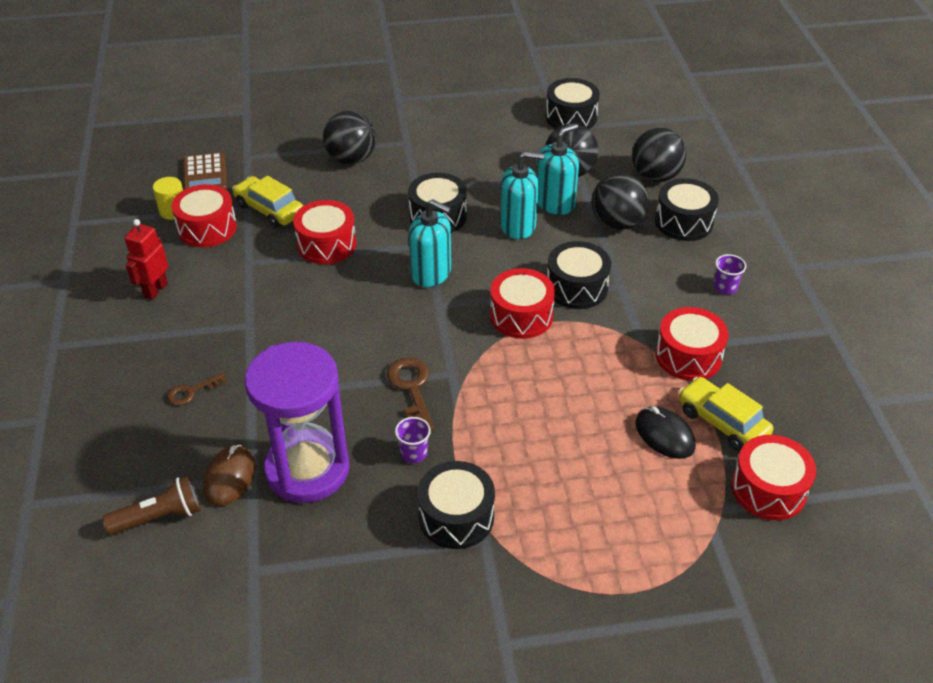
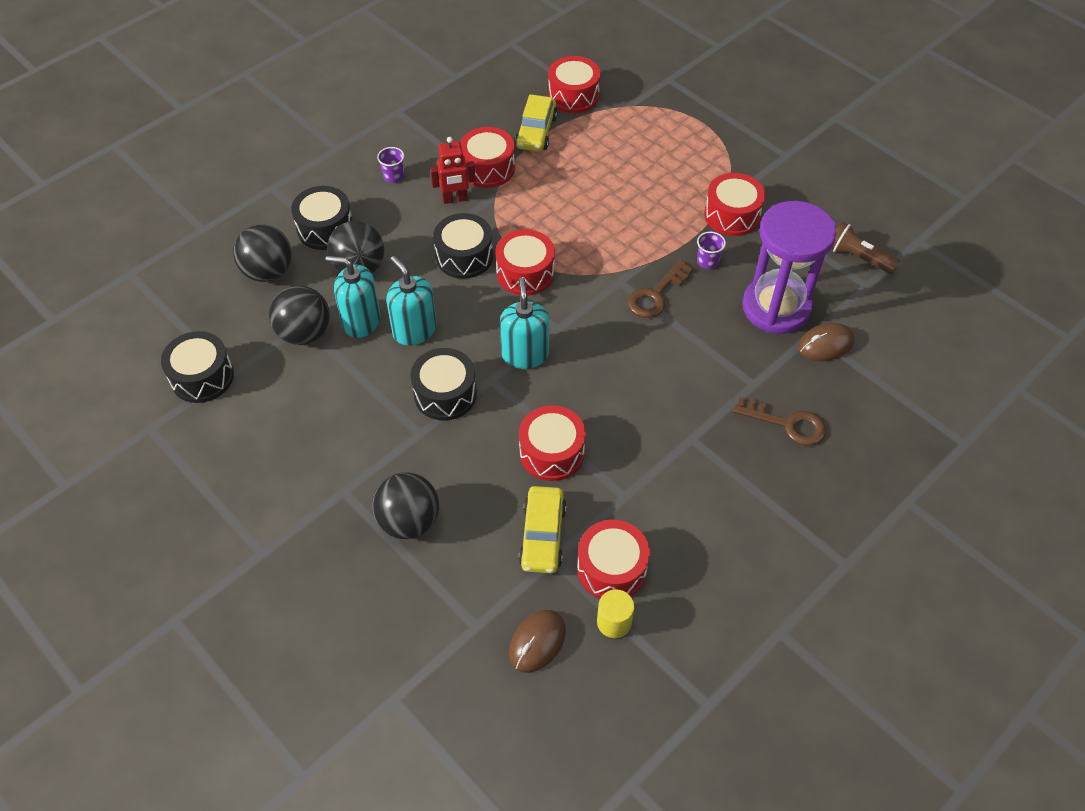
camera: 125 degrees left, 10 degrees up
brown flashlight [102,475,201,535] -> brown flashlight moved to [831,222,900,274]
red robot [125,219,169,300] -> red robot moved to [430,137,476,204]
brown key [167,373,227,406] -> brown key [733,397,826,446], size x1.63
brown calculator [183,152,227,190] -> brown mouse [509,610,566,673]
black drum [418,461,495,549] -> red drum [704,173,765,236]
black mouse [635,406,696,459] -> none

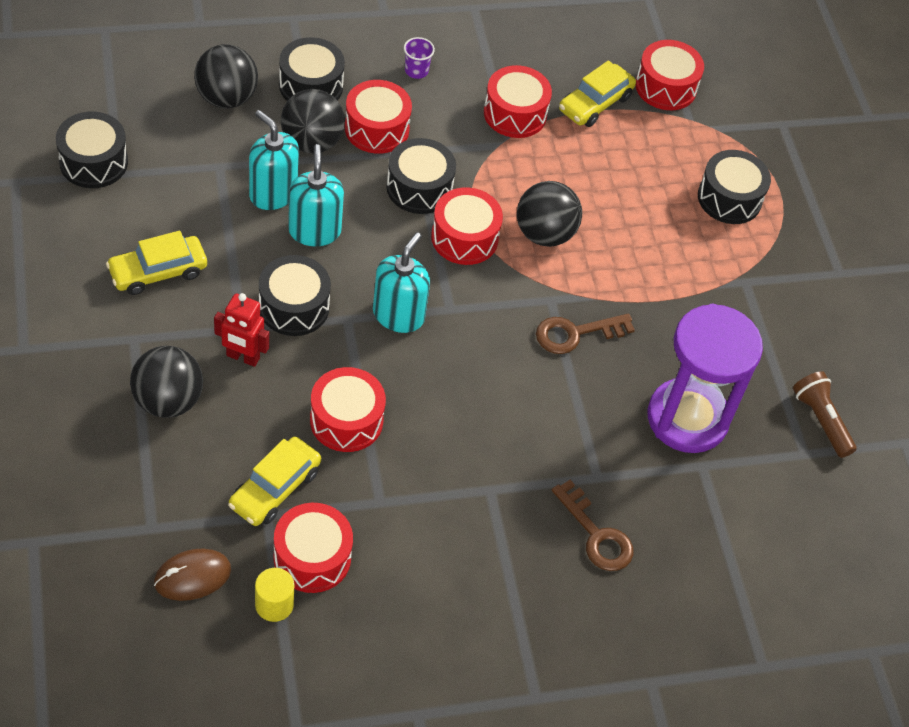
camera: 25 degrees right, 0 degrees up
black ball [269,285,330,345] -> black ball moved to [517,181,582,247]
red robot [430,137,476,204] -> red robot moved to [214,293,269,367]
purple cup [697,232,726,269] -> none
red drum [704,173,765,236] -> red drum moved to [345,80,412,154]
brown mouse [798,323,854,361] -> none
none -> yellow car [106,231,207,295]
none -> black drum [698,150,771,224]

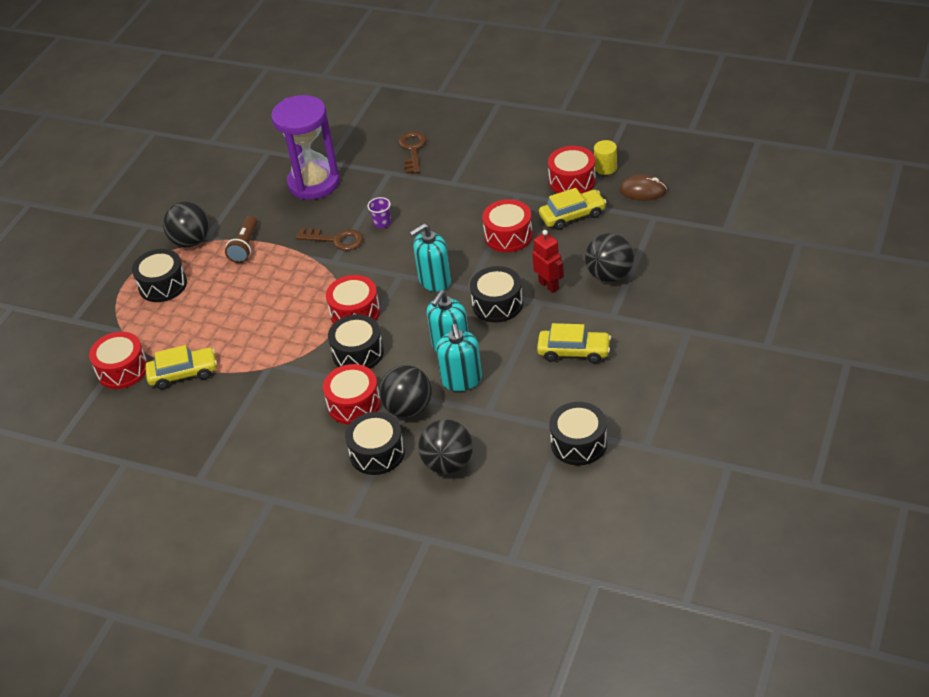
camera: 135 degrees left, 10 degrees down
purple cup [404,37,435,79] -> purple cup moved to [368,197,391,228]
red drum [484,65,552,138] -> none
black ball [517,181,582,247] -> black ball moved to [163,201,210,247]
brown flashlight [793,371,857,458] -> brown flashlight moved to [225,216,258,263]

